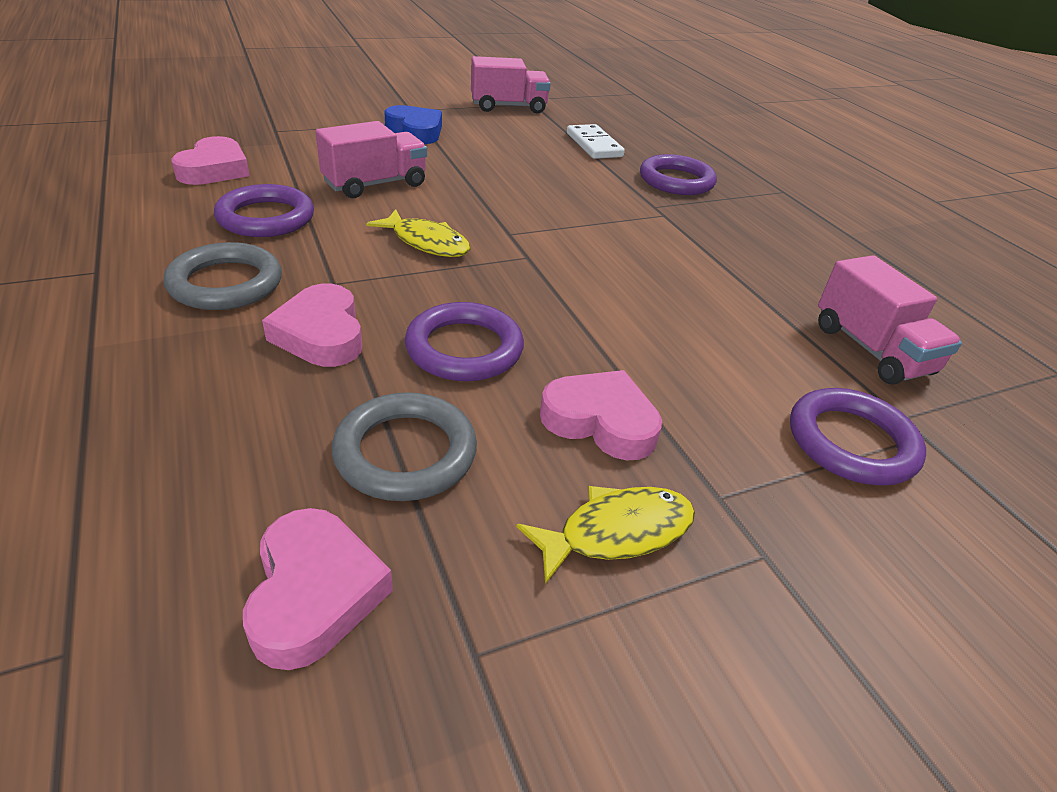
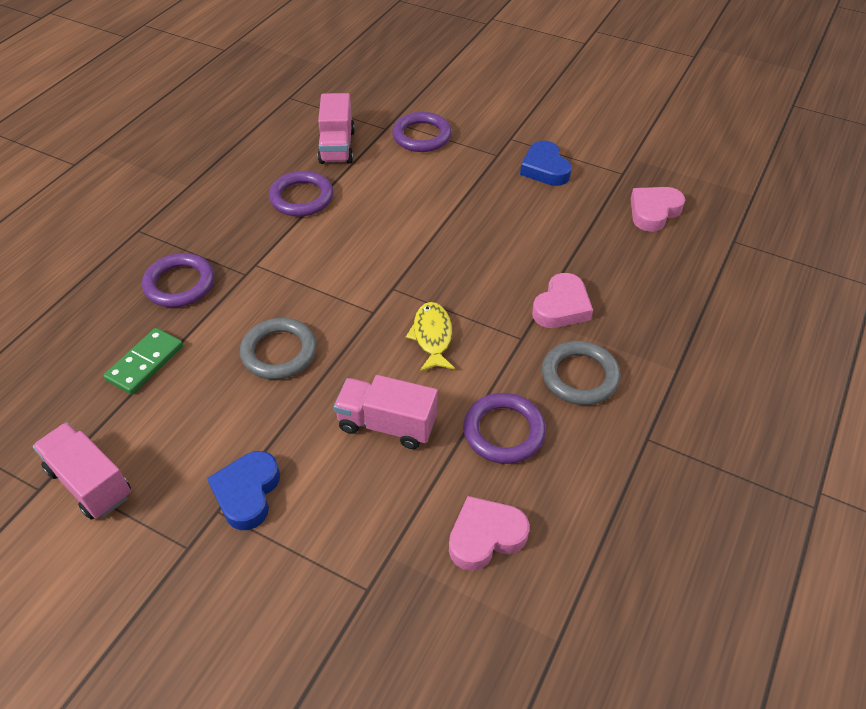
camera: 125 degrees left, 10 degrees up
grey ring [332,392,477,501] -> grey ring moved to [240,318,317,380]
purple ring [405,302,524,381] -> purple ring moved to [269,171,333,217]
yellow fish [517,486,695,584] -> blue heart [520,140,572,186]
pink heart [540,370,662,461] -> none
white domino [567,124,625,159] -> green domino [104,328,183,395]
pink truck [818,255,962,385] -> pink truck turned 150 degrees clockwise [318,93,355,164]

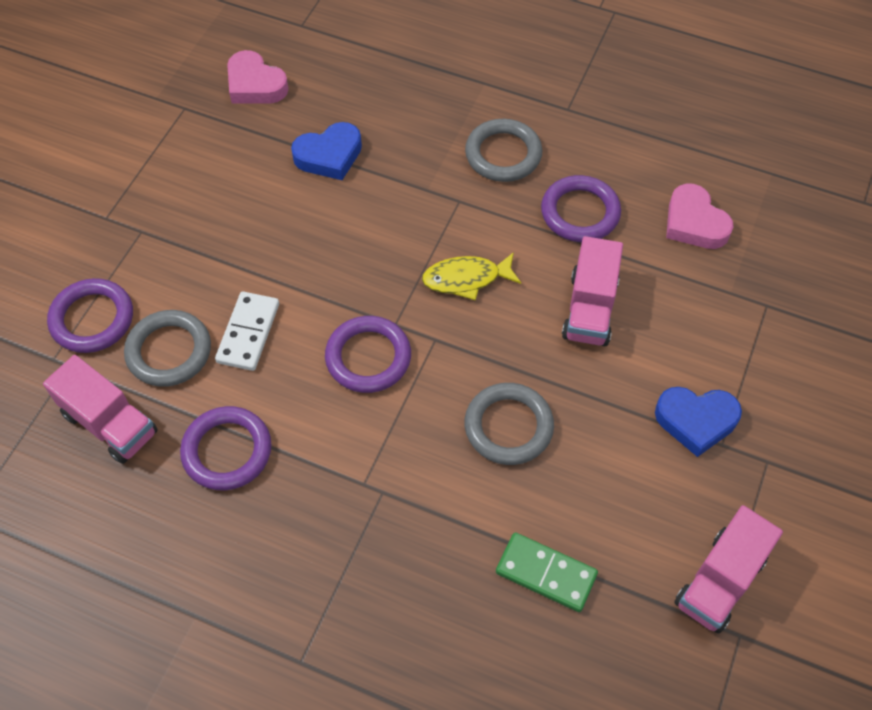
camera: 95 degrees left, 10 degrees up
purple ring [142,253,215,307] -> purple ring moved to [325,316,411,393]
pink truck [318,93,355,164] -> pink truck turned 45 degrees clockwise [43,355,157,464]
blue heart [520,140,572,186] -> blue heart moved to [291,122,362,180]
pink heart [532,273,593,328] -> none
none -> grey ring [124,310,211,387]
none -> white domino [215,291,279,371]

